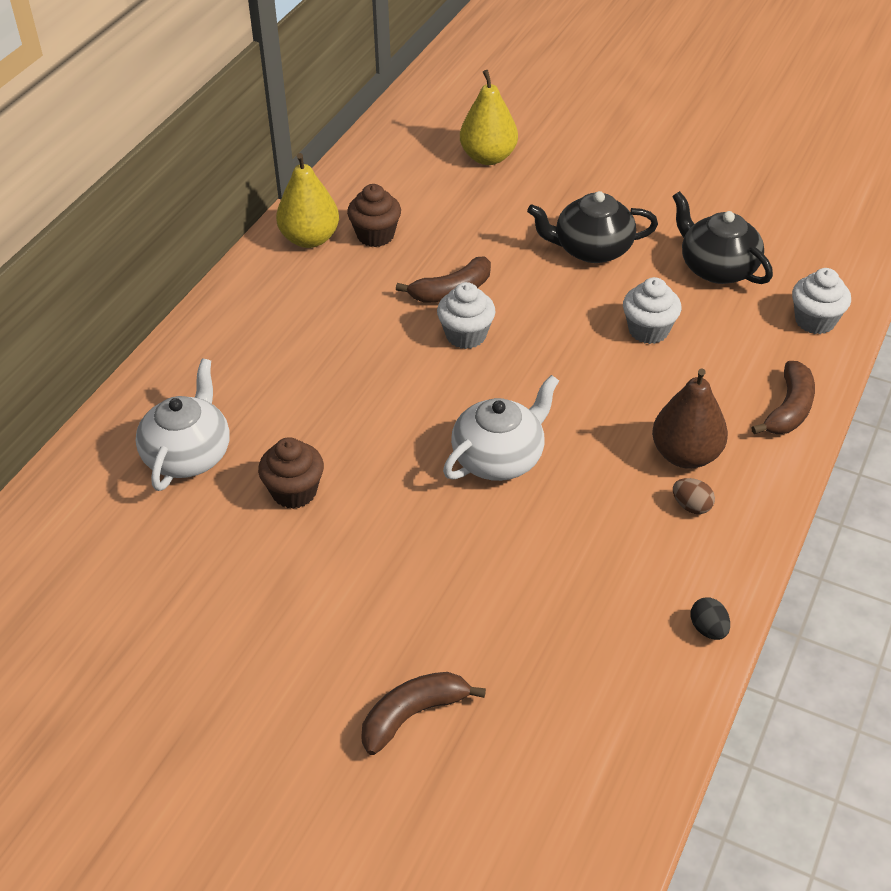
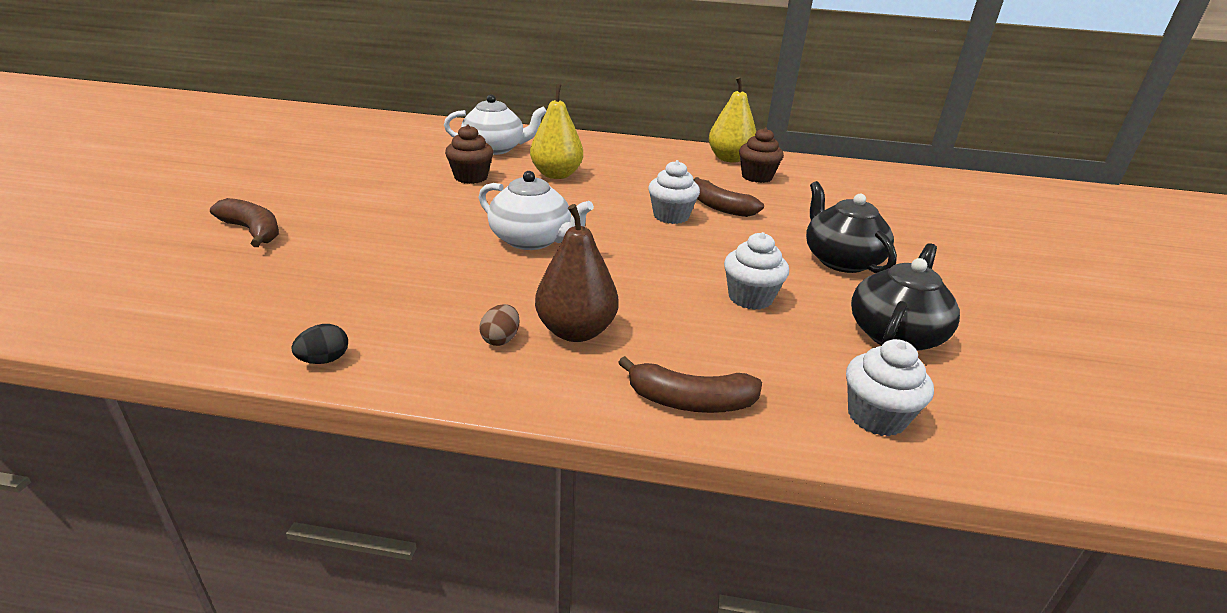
camera: 70 degrees right, 15 degrees down
yellow pear [460,70,518,165] -> yellow pear moved to [530,84,583,179]

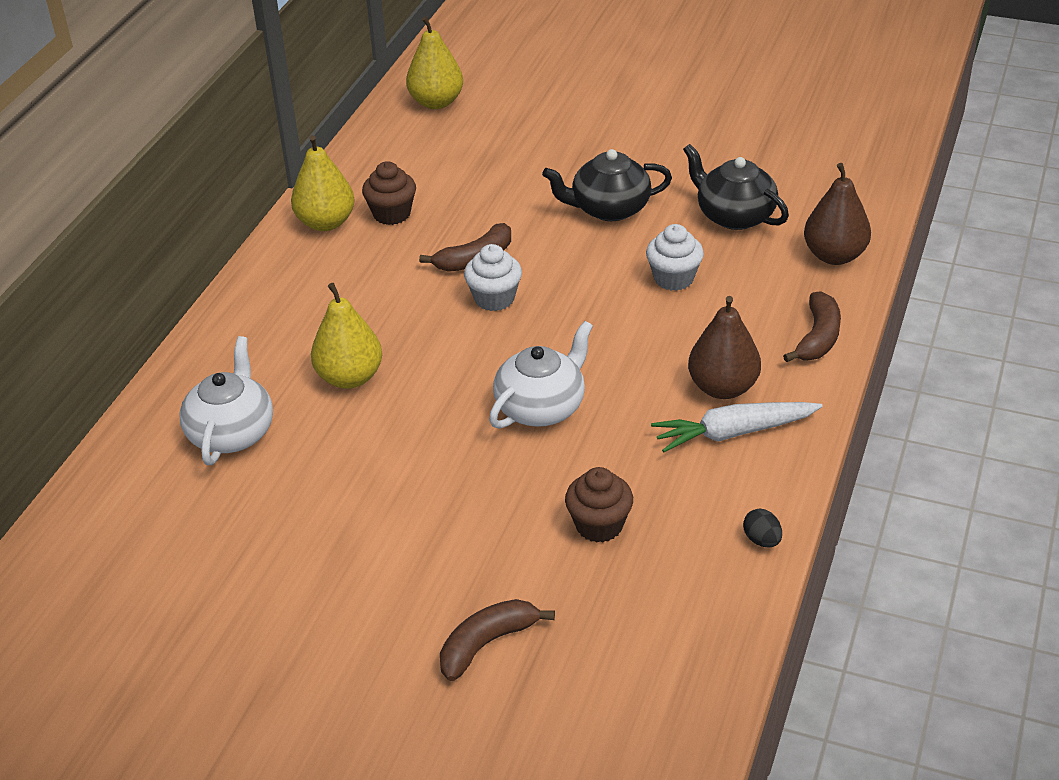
camera: 75 degrees left, 10 degrees up
brown cupcake [445,125,493,184] -> brown cupcake moved to [565,467,633,542]
brown egg [480,304,520,346] -> white carrot [651,402,823,452]
white cupcake [846,339,934,436] -> brown pear [804,163,871,265]
none -> yellow pear [406,16,463,109]

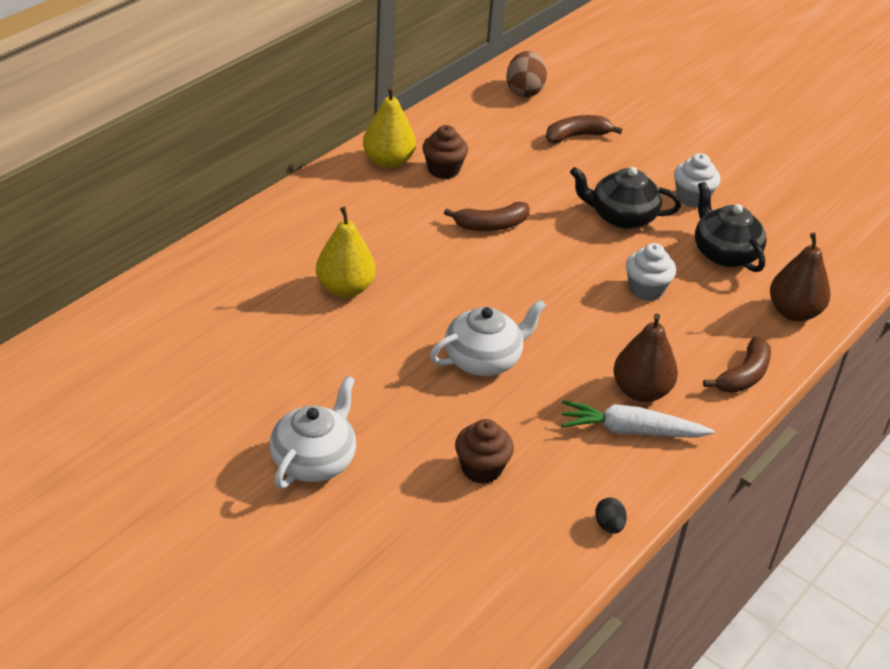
camera: 15 degrees right, 0 degrees up
white teapot [179,336,273,465] -> white teapot moved to [270,376,356,489]
yellow pear [406,16,463,109] -> brown egg [506,51,547,97]
brown banana [440,599,555,681] -> brown banana moved to [546,115,623,143]
white cupcake [464,244,522,311] -> white cupcake moved to [674,153,720,208]

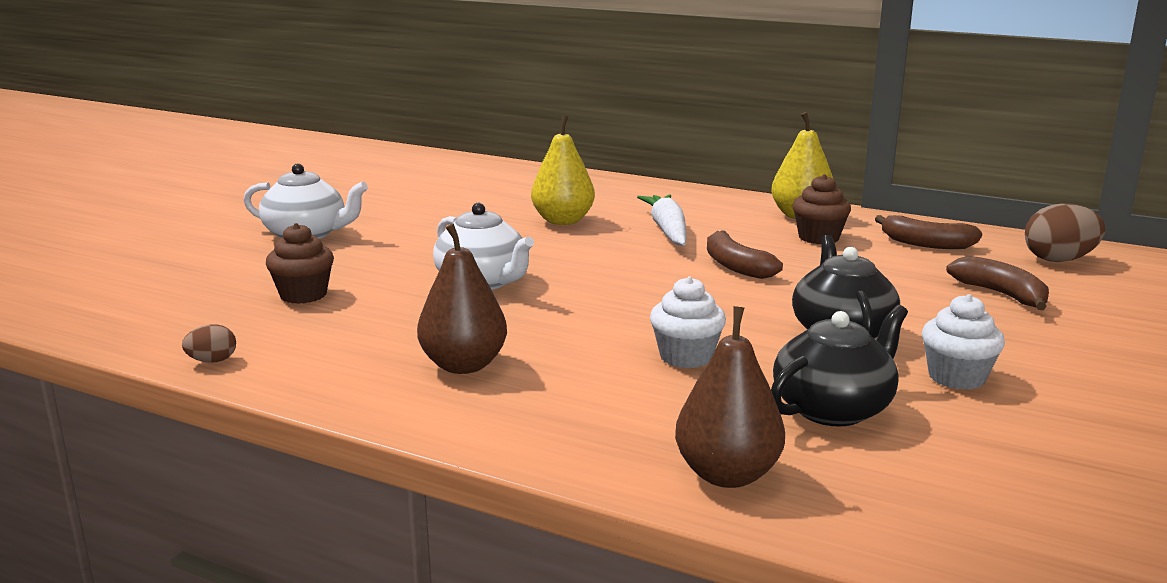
camera: 80 degrees right, 20 degrees down
white carrot [561,400,715,438] -> white carrot moved to [637,194,687,245]
black egg [595,497,627,534] -> brown egg [182,324,236,363]
brown banana [703,336,771,393] -> brown banana moved to [875,215,982,249]

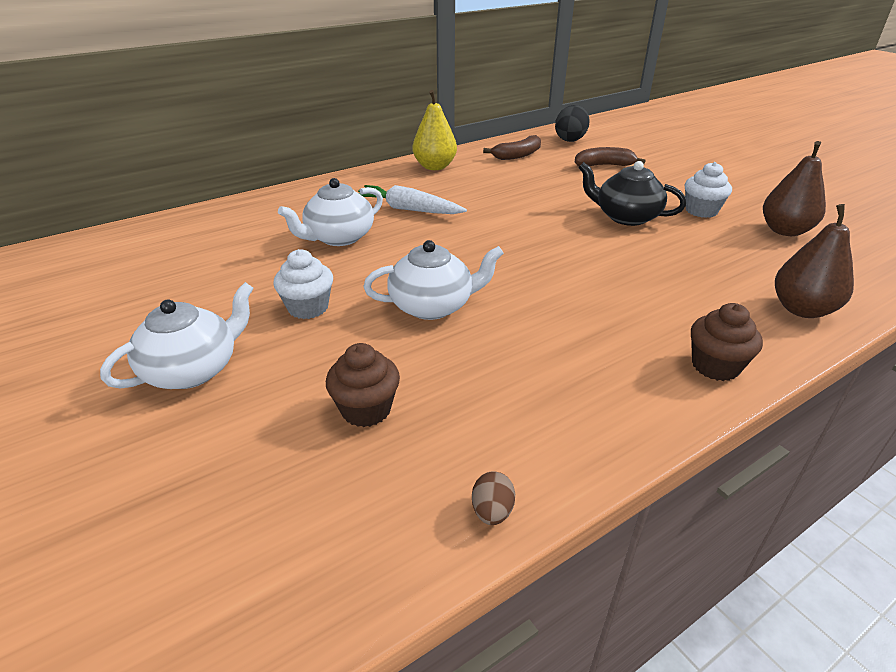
camera: 60 degrees left, 15 degrees up
brown pear [417,223,507,374] -> brown pear moved to [763,141,826,236]
yellow pear [531,115,595,225] -> white teapot [278,178,383,246]
white cupcake [650,276,726,368] -> white cupcake moved to [274,249,333,319]
brown banana [707,230,783,279] -> none
black teapot [771,305,908,427] -> none
brown cupcake [792,174,851,244] -> brown cupcake moved to [691,303,763,381]
brown egg [1025,203,1105,262] -> black egg [555,105,590,142]

